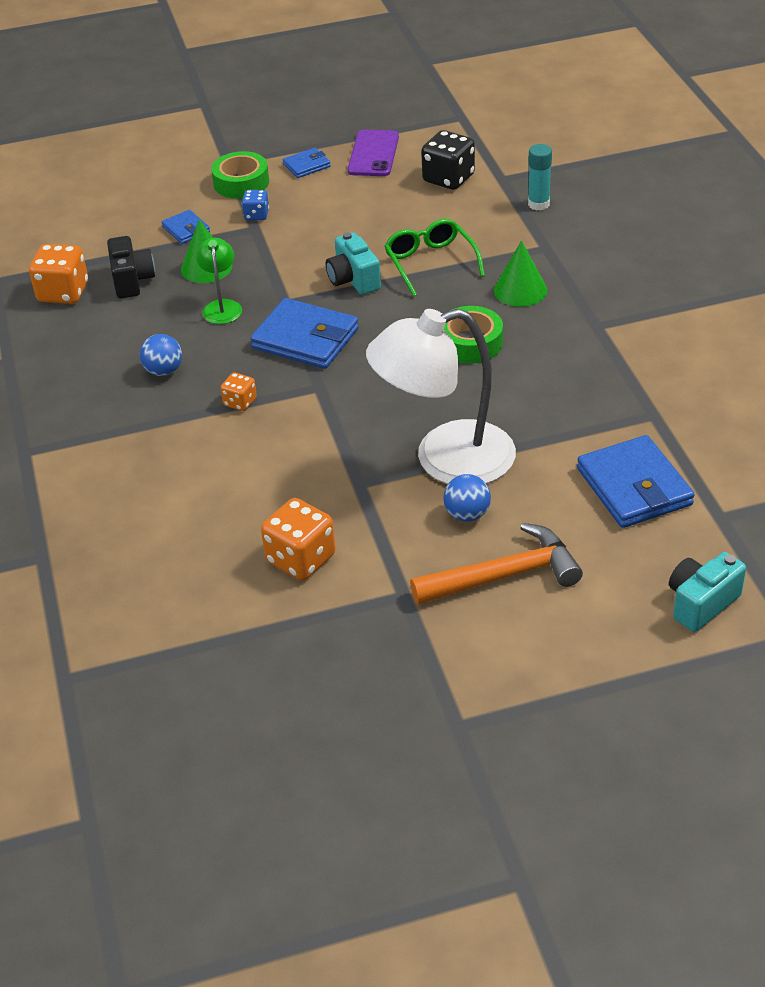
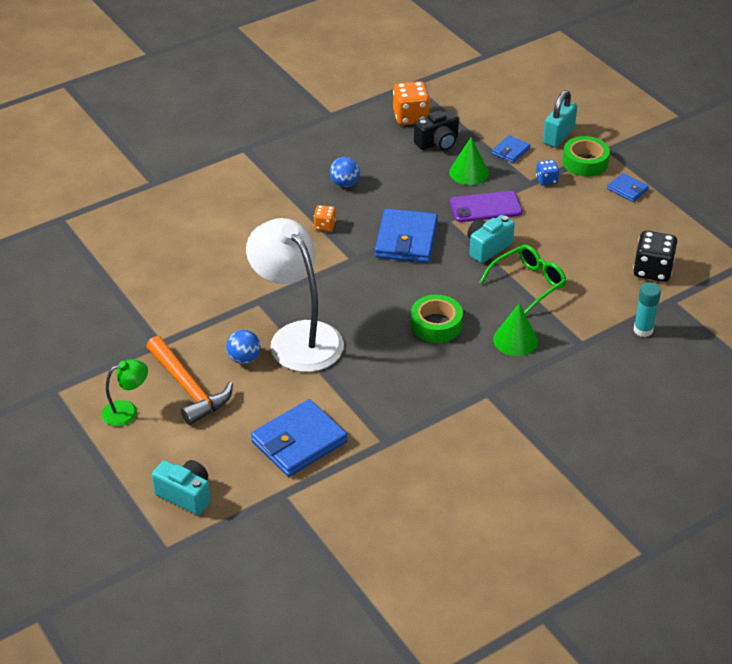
camera: 70 degrees right, 0 degrees up
green lamp [196,238,242,324] -> green lamp moved to [102,359,148,426]
orange dice [261,498,335,580] -> none
purple phone [348,130,399,176] -> purple phone moved to [450,191,522,222]
none -> turquoise padlock [543,90,577,147]

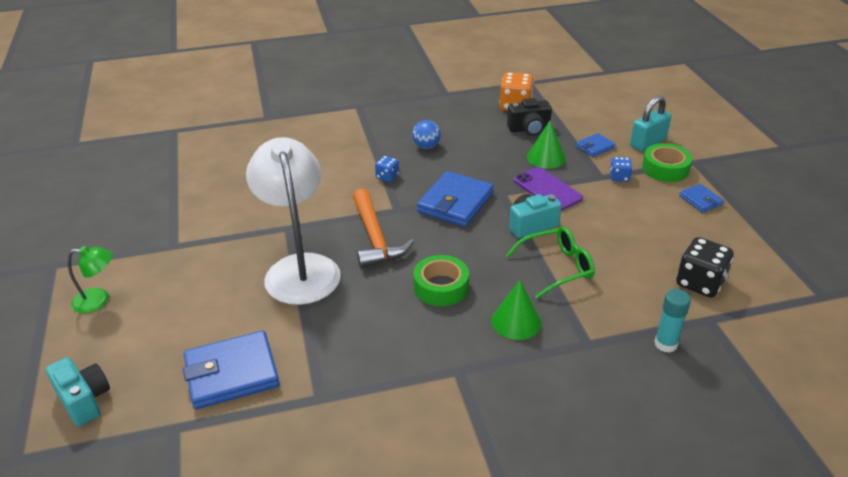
camera: 20 degrees right, 5 degrees down
orange hammer [146,336,233,425] -> orange hammer moved to [353,189,414,268]
blue ball [226,330,261,364] -> none
orange dice [314,205,336,231] -> blue dice [375,156,399,182]
purple phone [450,191,522,222] -> purple phone turned 45 degrees clockwise [514,167,583,211]

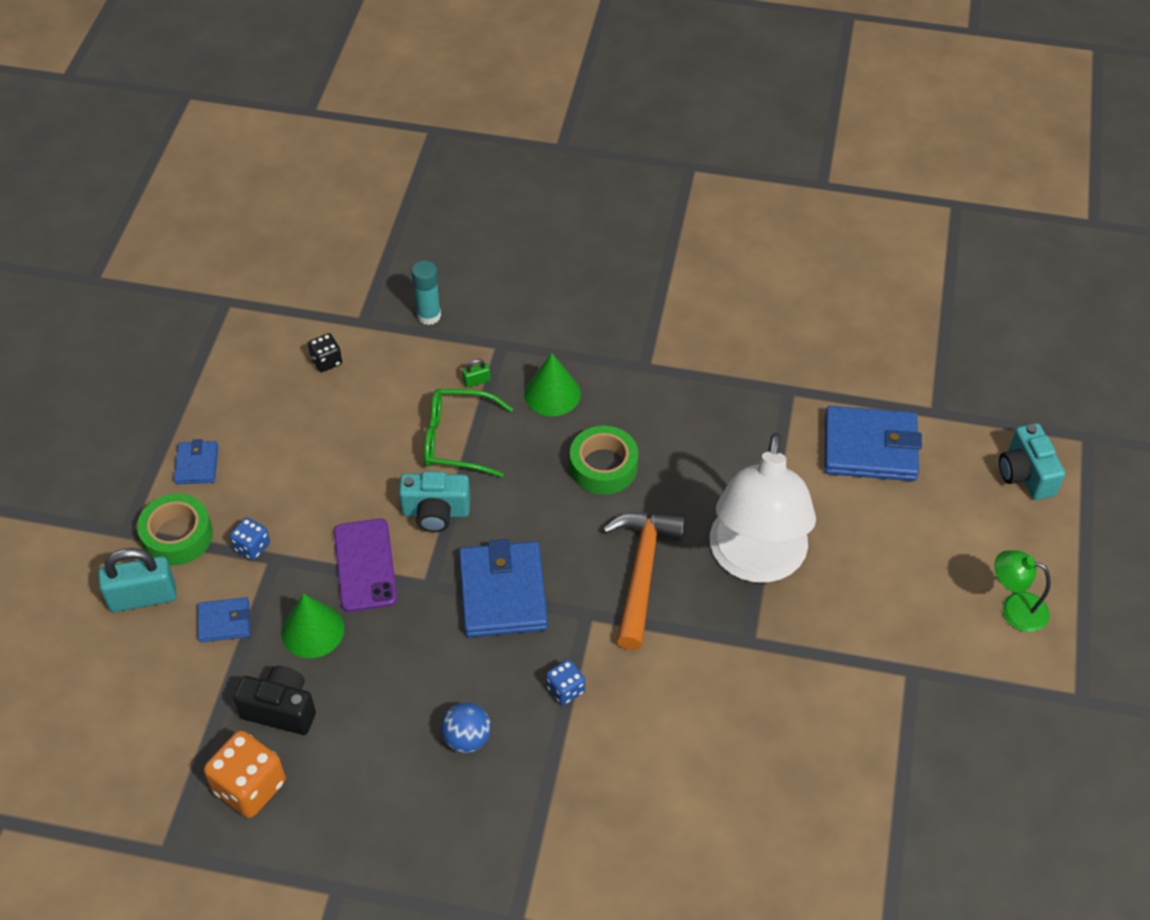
camera: 155 degrees left, 15 degrees up
blue wallet [417,171,494,227] -> blue wallet turned 60 degrees counterclockwise [459,539,548,637]
black dice [676,237,733,298] -> black dice [308,333,342,372], size x0.55
none -> green padlock [463,359,490,387]

